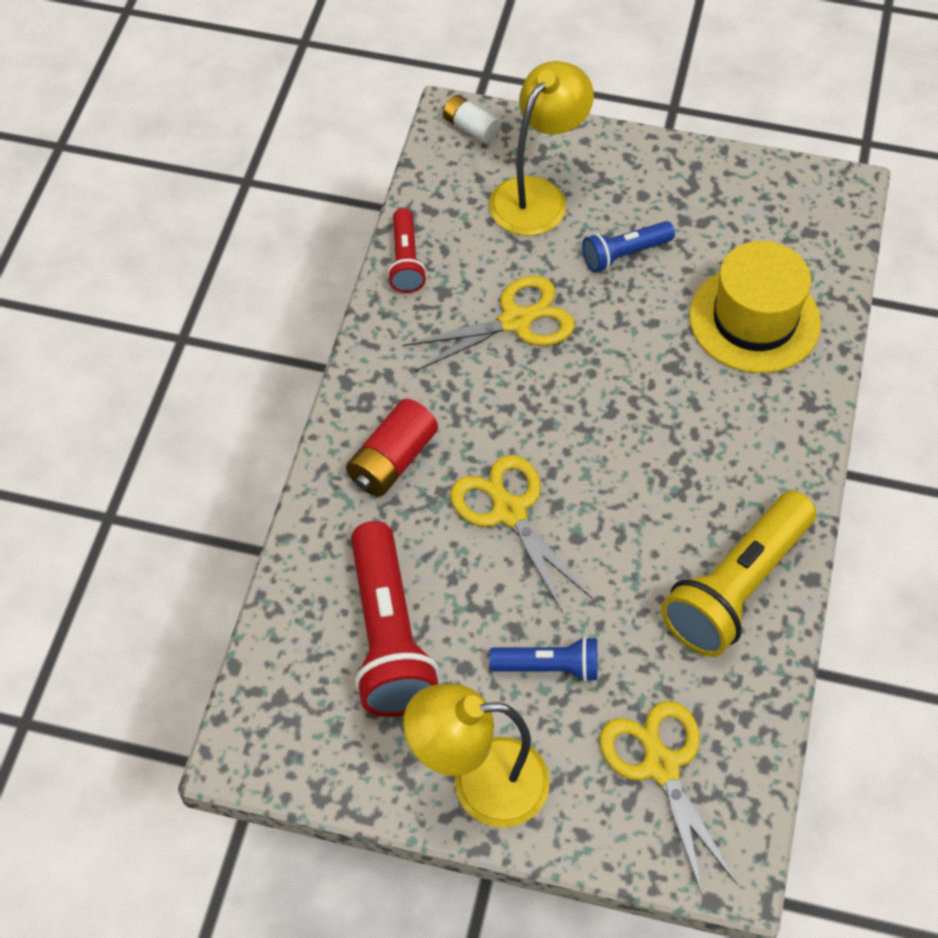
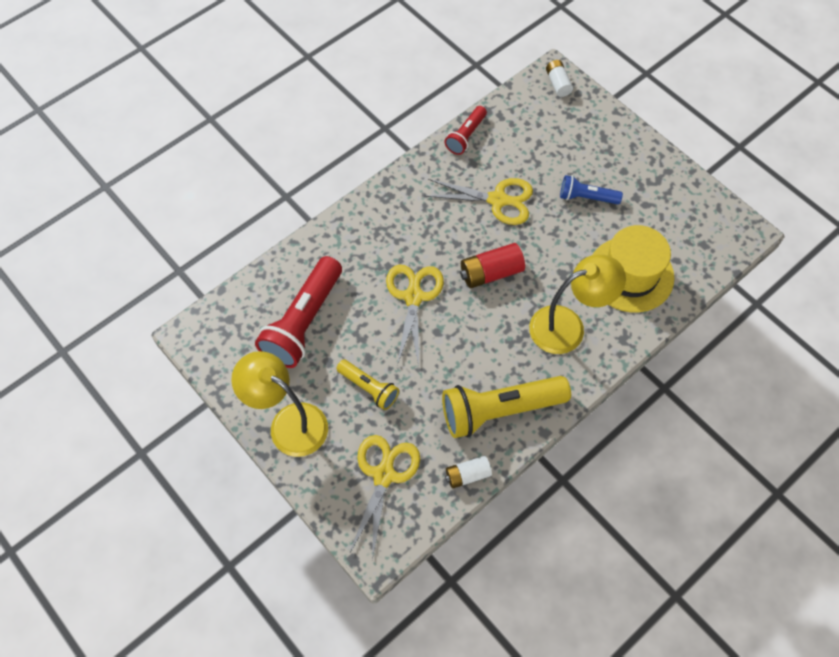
camera: 35 degrees right, 5 degrees up
red battery [346,399,438,497] -> red battery moved to [460,243,525,288]
yellow lamp [489,61,594,236] -> yellow lamp moved to [529,255,626,354]
blue flashlight [489,636,598,682] -> yellow flashlight [336,359,399,410]
none -> white battery [445,456,492,489]

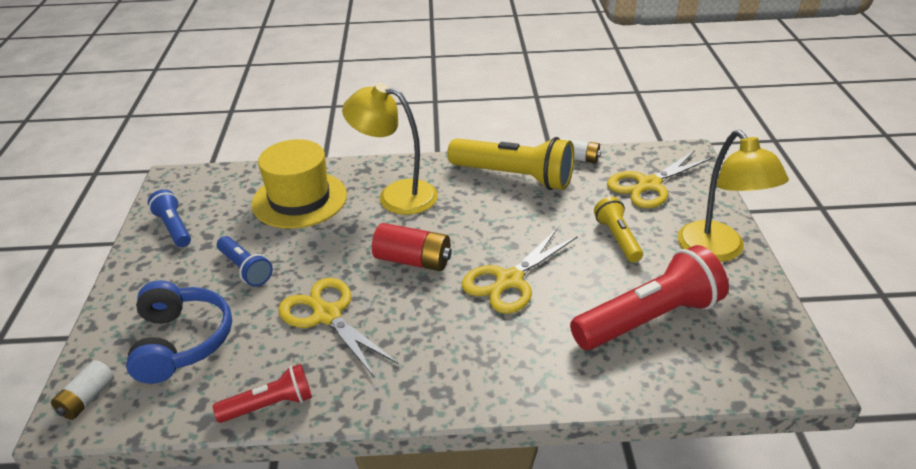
camera: 140 degrees left, 25 degrees down
none -> blue headphones [126,280,232,384]
none -> blue flashlight [148,189,191,247]

